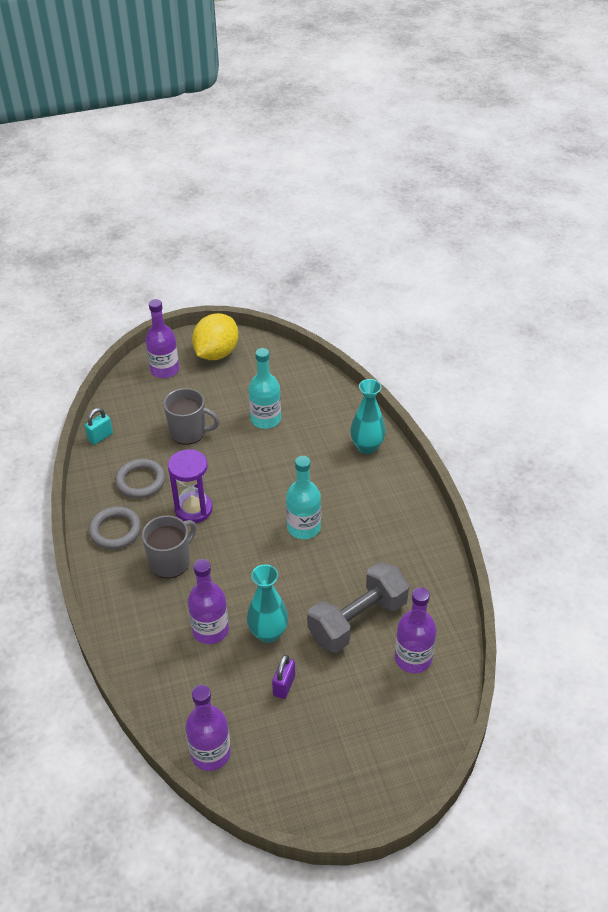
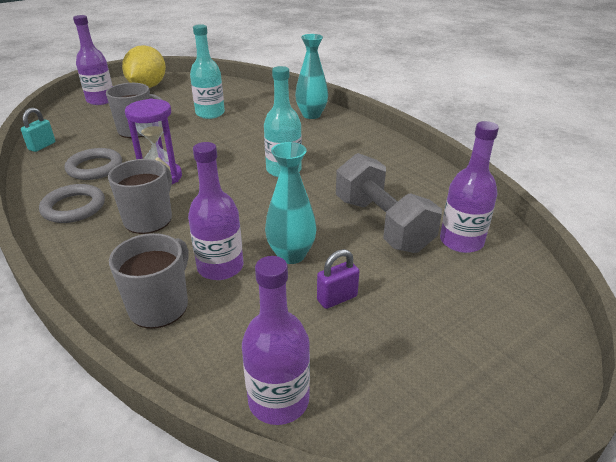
camera: 20 degrees left, 10 degrees down
purple padlock [272,655,295,699] -> purple padlock turned 60 degrees clockwise [317,249,359,309]
grey dumbbell [307,562,409,653] -> grey dumbbell turned 60 degrees counterclockwise [336,153,442,253]
none -> grey mug [109,233,189,329]

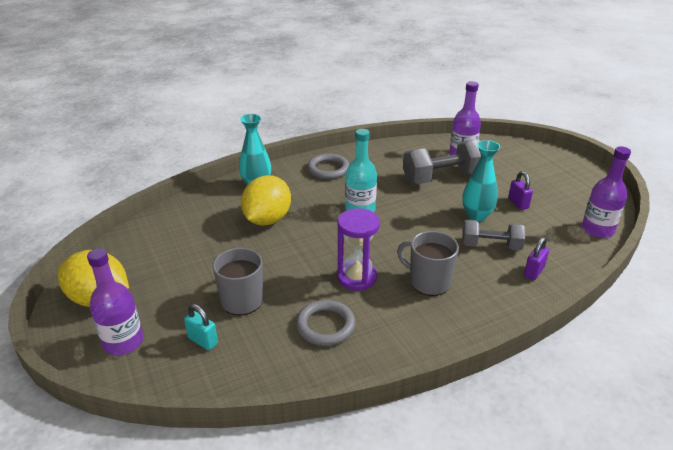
camera: 80 degrees left, 0 degrees up
turquoise padlock [21,108,55,152] -> turquoise padlock moved to [184,304,218,350]
grey ring [39,184,105,223] -> grey ring moved to [307,153,349,179]
grey mug [109,233,189,329] -> purple padlock [524,237,549,280]
purple bottle [188,142,243,280] -> grey dumbbell [462,219,526,251]
turquoise bottle [190,24,225,119] -> none
none -> yellow lemon [241,175,291,226]

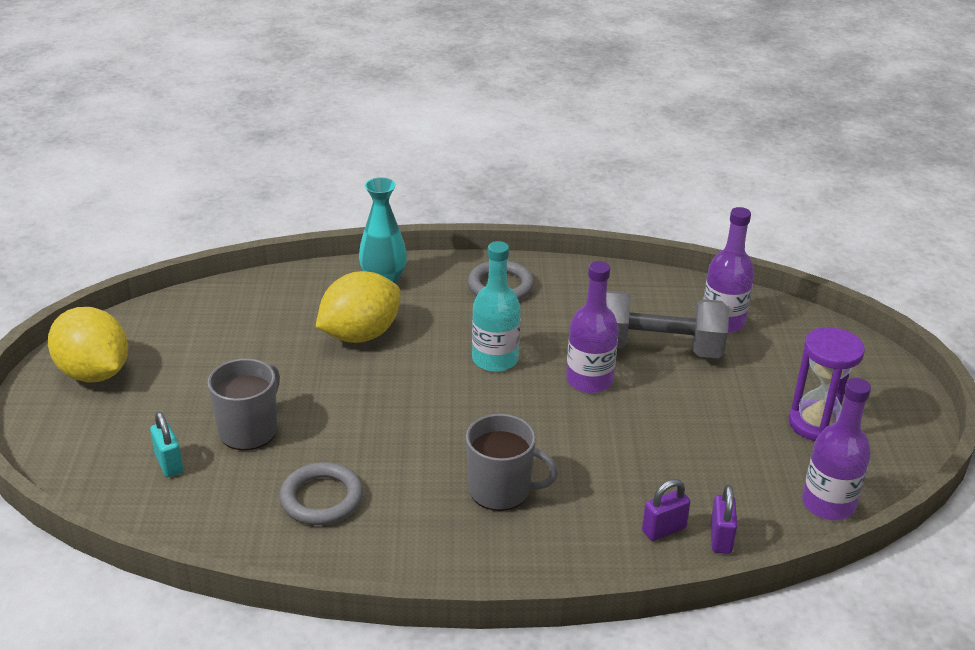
camera: 25 degrees right, 0 degrees up
purple bottle [87,248,143,355] -> purple bottle moved to [566,261,619,393]
purple hourglass [337,208,380,291] -> purple hourglass moved to [788,327,865,441]
grey mug [397,231,459,296] -> grey mug turned 135 degrees clockwise [466,414,558,511]
turquoise vase [462,140,500,222] -> none
grey dumbbell [462,219,526,251] -> none
purple padlock [508,171,533,210] -> purple padlock moved to [710,485,737,554]

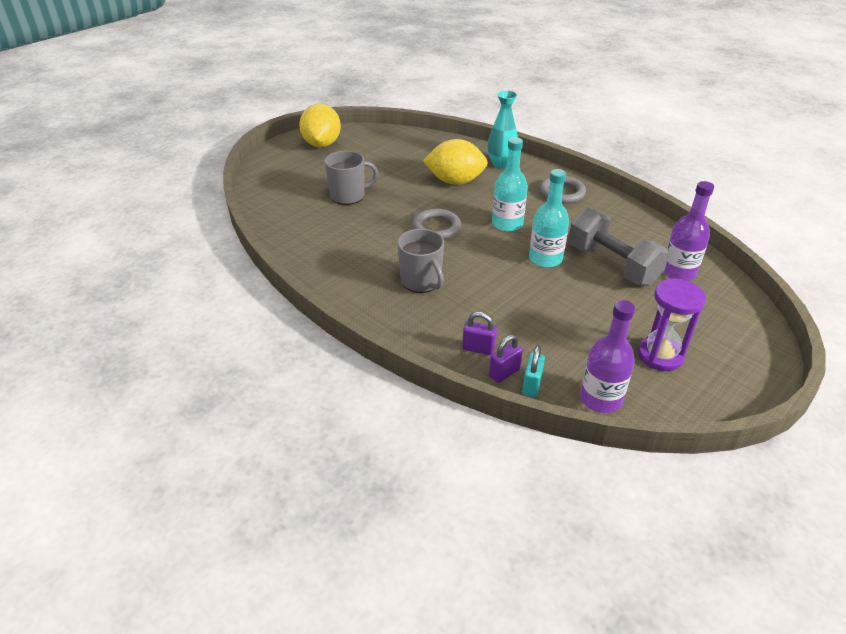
camera: 45 degrees right, 5 degrees up
turquoise padlock [150,412,183,477] -> turquoise padlock moved to [522,345,545,397]
grey ring [279,462,363,525] -> grey ring moved to [412,209,461,240]
purple bottle [566,261,619,393] -> turquoise bottle [529,169,569,268]

